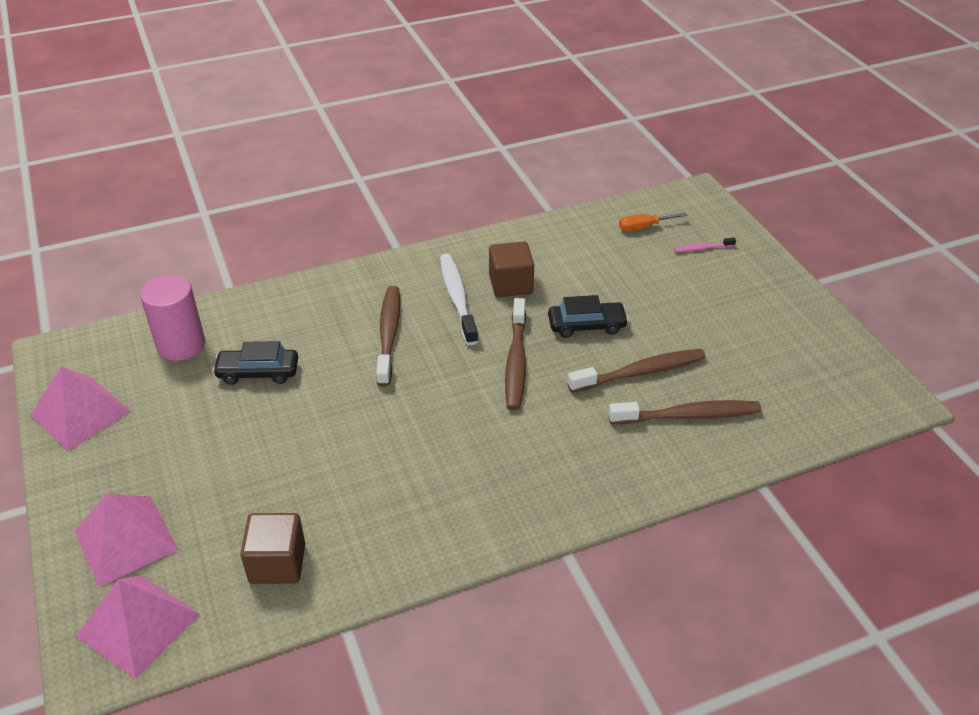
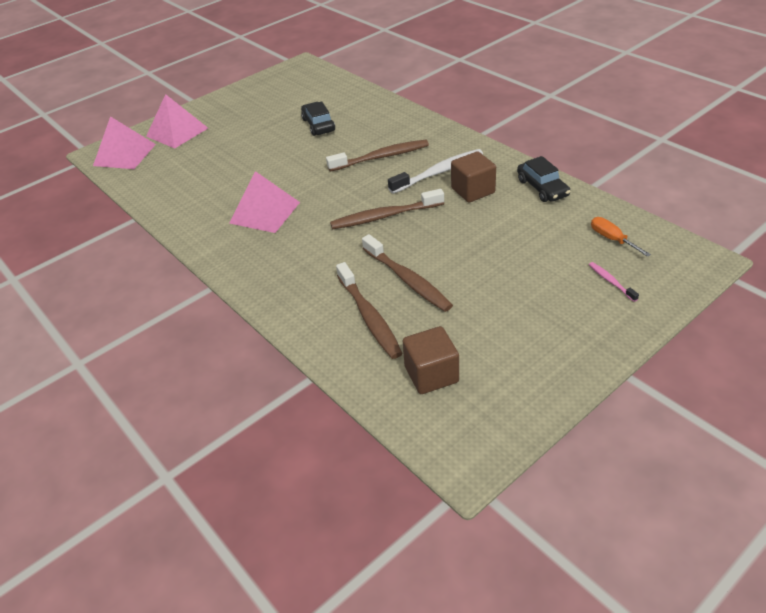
camera: 75 degrees right, 0 degrees up
pink pyramid [30,366,131,451] -> pink pyramid moved to [229,171,300,233]
pink cylinder [140,275,205,361] -> none
brown cube [240,513,305,584] -> brown cube moved to [403,326,459,394]
black car [548,295,629,338] -> black car moved to [517,156,570,202]

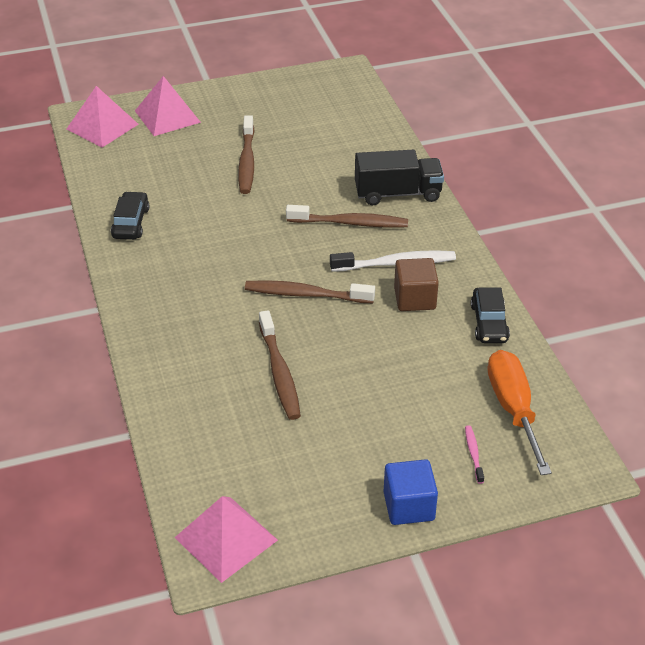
camera: 20 degrees right, 0 degrees up
pink pyramid [229,171,300,233] -> pink pyramid moved to [174,496,278,583]
black car [301,101,335,136] -> black car moved to [111,191,149,240]
brown toothbrush [336,262,403,359] -> brown toothbrush moved to [238,115,254,194]
brown cube [403,326,459,394] -> none
orange screwdriver [591,217,651,257] -> orange screwdriver [487,350,552,475], size x1.93
none -> black truck [355,150,444,205]
none -> blue cube [383,459,438,525]

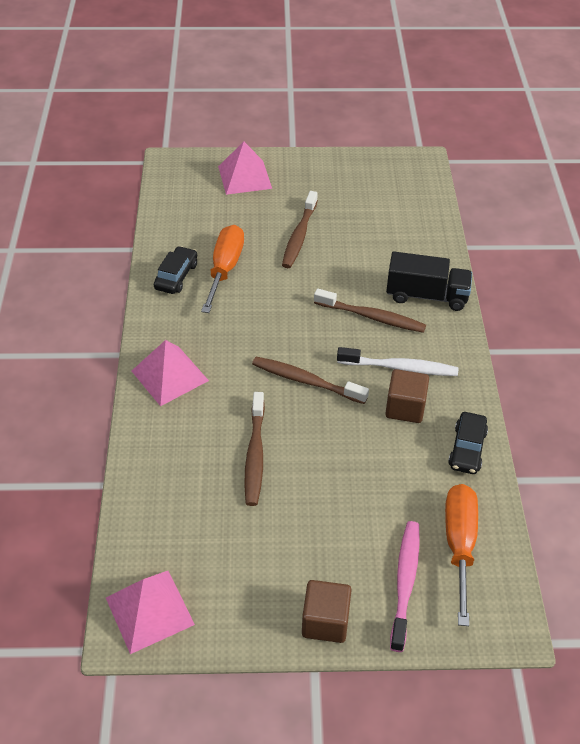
camera: 15 degrees right, 5 degrees up
pink pyramid [66,86,139,147] -> pink pyramid moved to [132,340,209,406]
blue cube [383,459,438,525] -> brown cube [302,580,352,643]
pink toothbrush [465,425,484,484] -> pink toothbrush [390,521,420,652], size x2.05
none -> orange screwdriver [201,225,244,313]

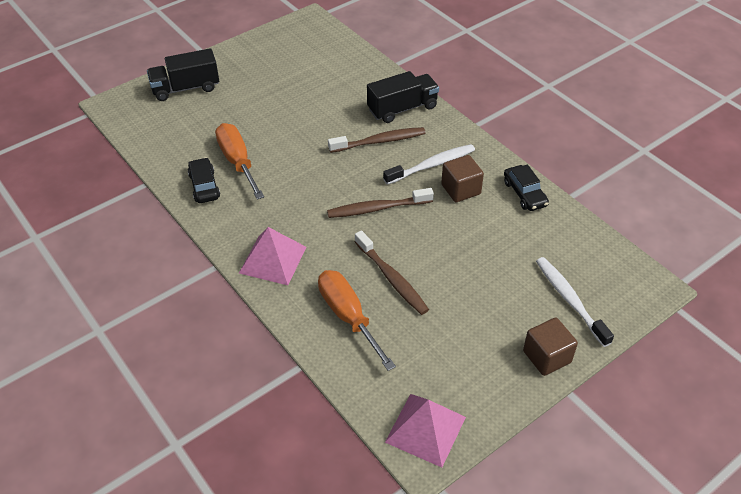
camera: 35 degrees left, 0 degrees up
pink pyramid [218,142,272,195] -> black truck [147,48,219,101]
brown toothbrush [282,191,318,268] -> none
pink toothbrush [390,521,420,652] -> white toothbrush [536,257,614,347]
orange screwdriver [445,484,478,626] -> orange screwdriver moved to [318,270,396,371]

